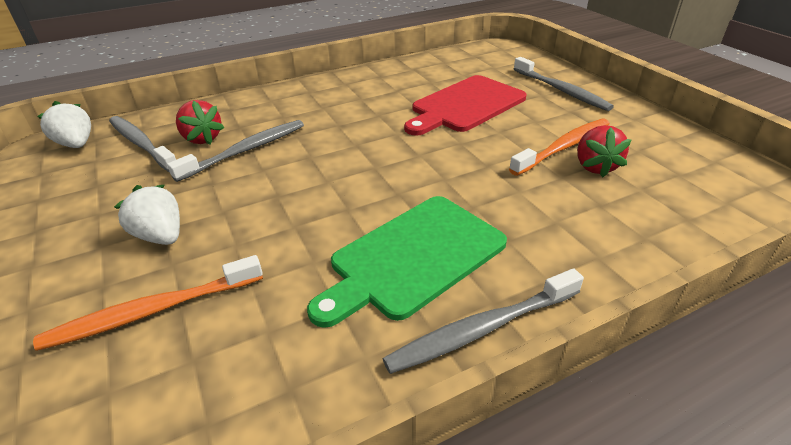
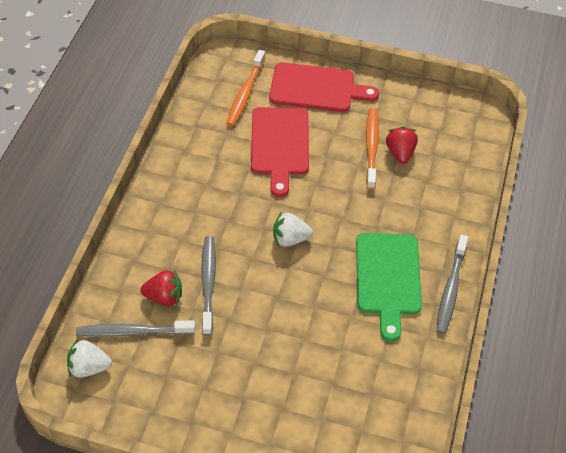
camera: 50 degrees left, 15 degrees up
orange toothbrush [33,255,263,351] -> orange toothbrush moved to [226,50,265,126]
white strawberry [114,184,180,245] -> white strawberry moved to [273,212,313,247]
grey toothbrush [514,57,614,111] -> red cutting board [269,62,379,112]
red strawberry [577,125,631,177] -> red strawberry turned 135 degrees counterclockwise [386,126,418,164]

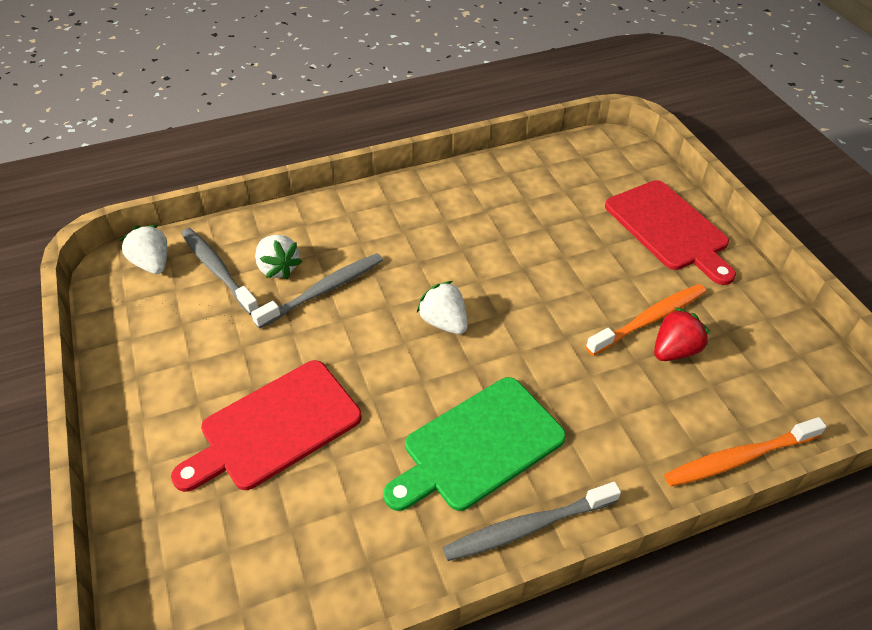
camera: 55 degrees right, 5 degrees down
red strawberry [140,269,182,306] -> white strawberry [255,235,302,279]
orange toothbrush [226,50,265,126] -> orange toothbrush moved to [664,417,827,487]
red cutting board [251,107,309,197] -> red cutting board moved to [171,360,362,492]

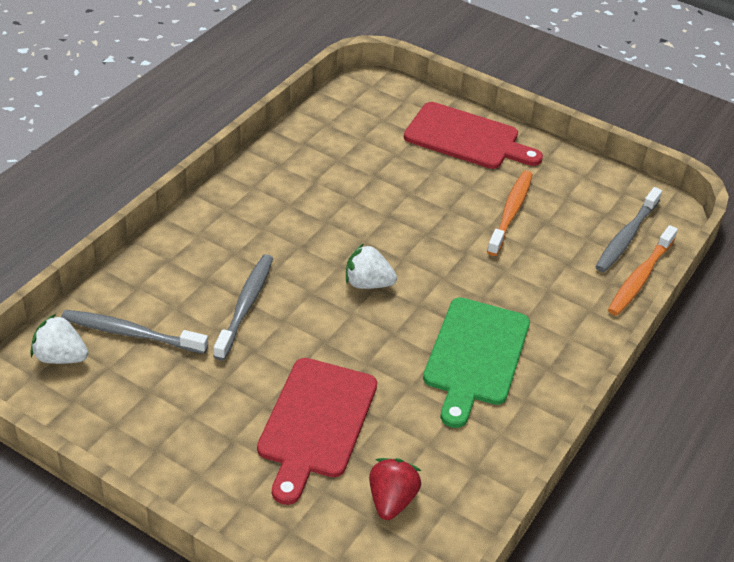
camera: 40 degrees left, 5 degrees down
white strawberry [255,235,302,279] -> none
grey toothbrush [443,482,621,561] -> grey toothbrush moved to [595,187,662,272]
red strawberry [654,307,710,361] -> red strawberry moved to [369,458,421,520]

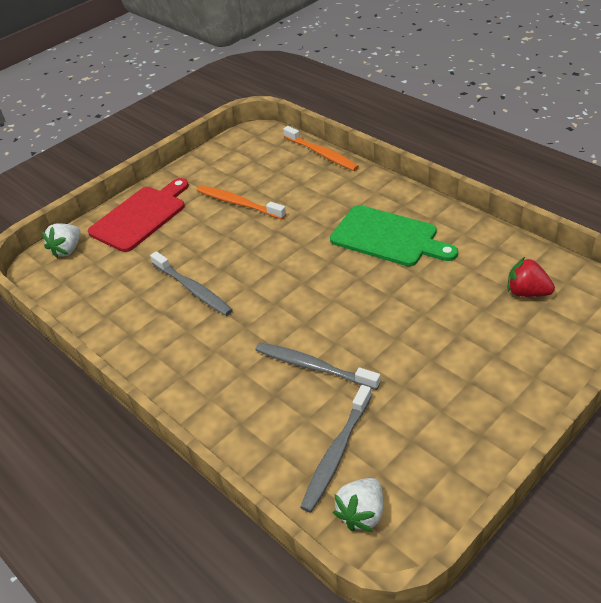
camera: 70 degrees left, 0 degrees up
red cutting board [257,358,377,505] -> none
white strawberry [346,243,397,289] -> white strawberry moved to [42,223,81,259]
grey toothbrush [595,187,662,272] -> grey toothbrush moved to [150,251,233,316]

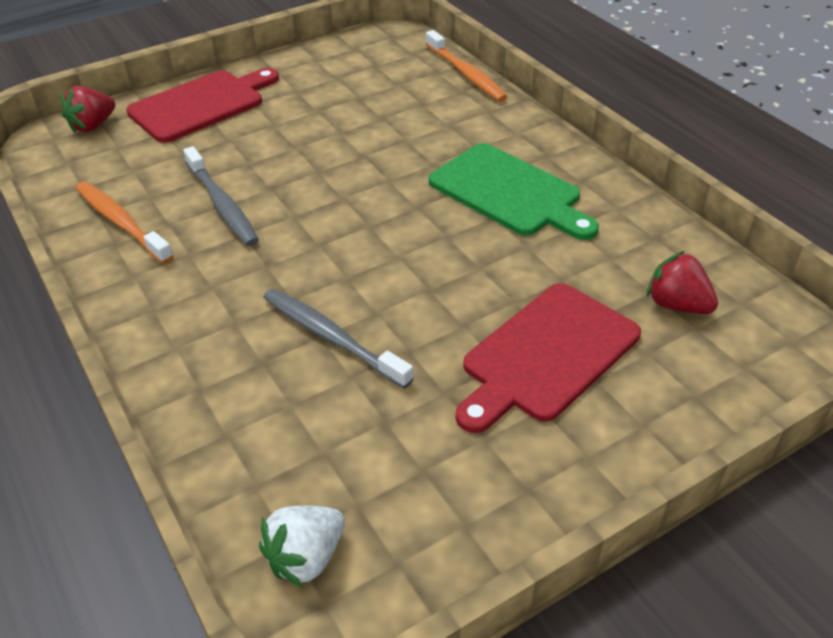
camera: 10 degrees right, 0 degrees up
white strawberry [42,223,81,259] -> red strawberry [60,86,115,133]
orange toothbrush [197,185,286,219] -> orange toothbrush moved to [76,182,174,264]
grey toothbrush [300,385,372,513] -> none
none -> red cutting board [455,283,641,433]

